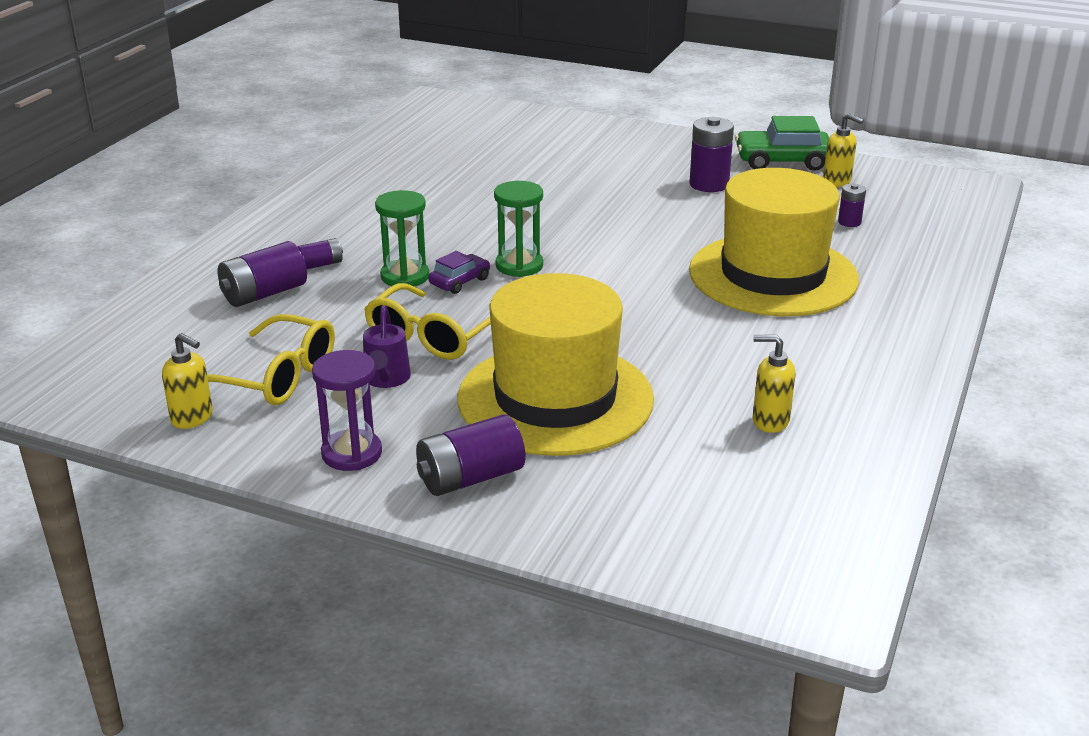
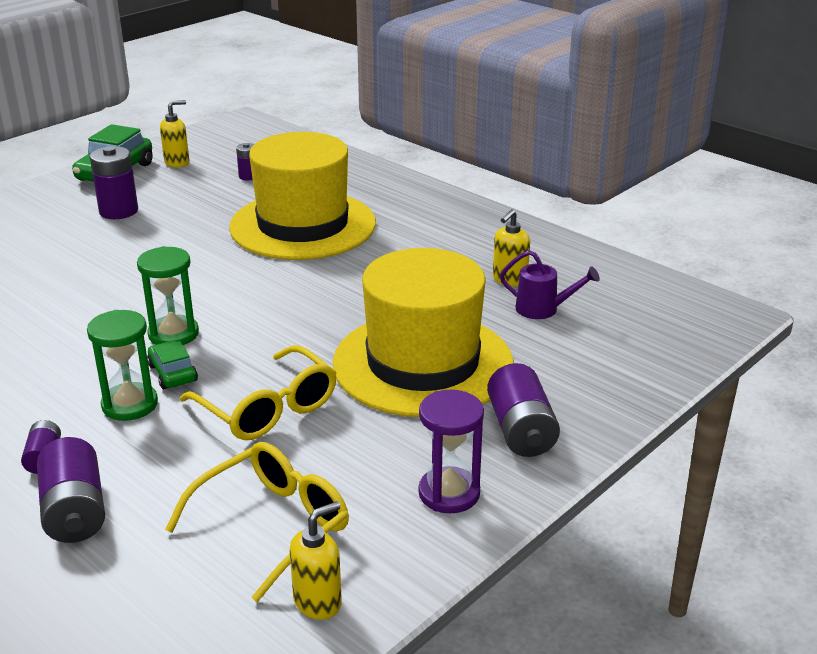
camera: 70 degrees left, 0 degrees up
purple watering can [363,305,411,388] -> purple watering can moved to [500,250,600,319]
purple car [428,251,490,294] -> green car [147,341,198,389]

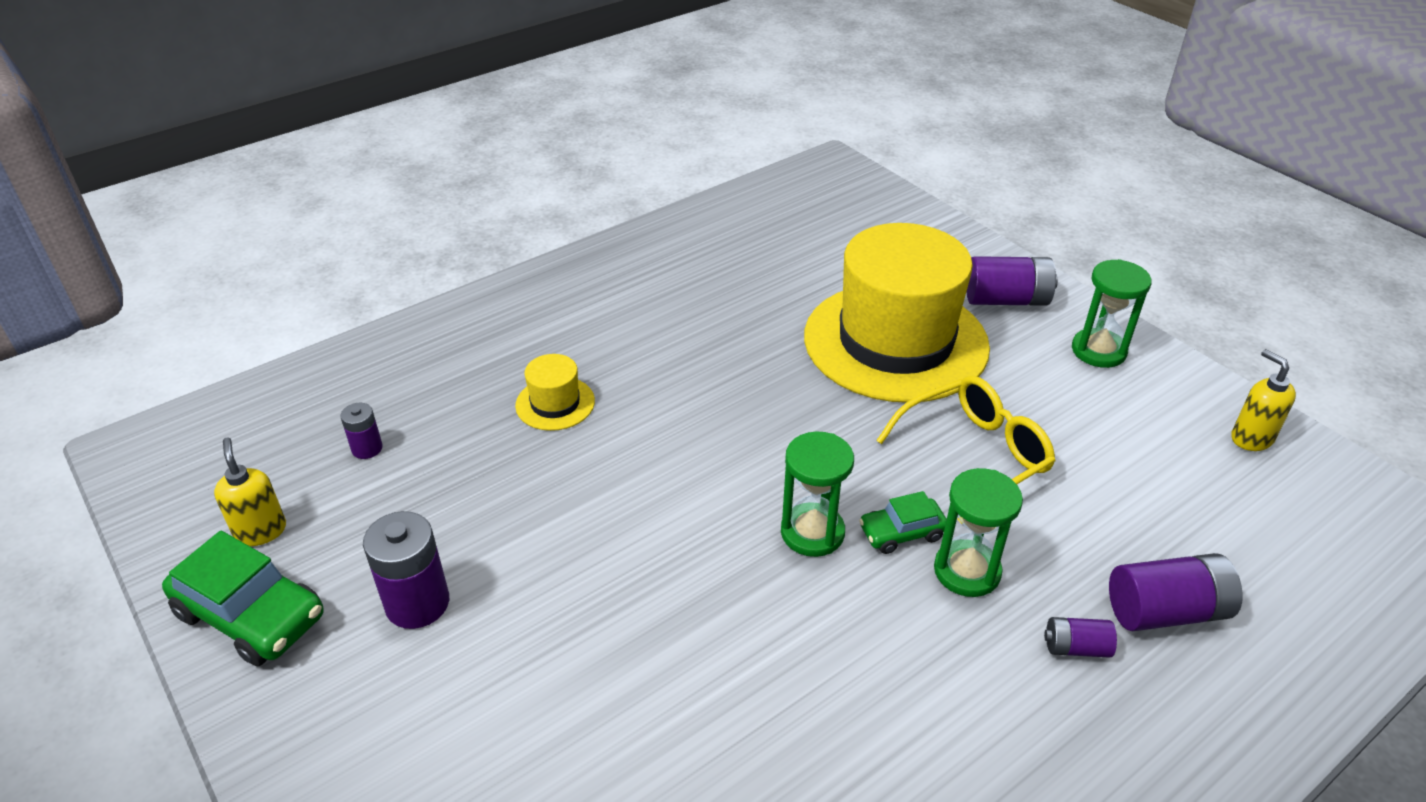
camera: 80 degrees left, 10 degrees up
yellow glasses [165,442,349,602] -> none
yellow hat [229,132,376,260] -> yellow hat [515,354,595,431], size x0.40
purple hourglass [419,390,484,513] -> green hourglass [1072,259,1152,368]
yellow soap dispenser [493,209,530,287] -> none
purple watering can [500,250,600,319] -> none

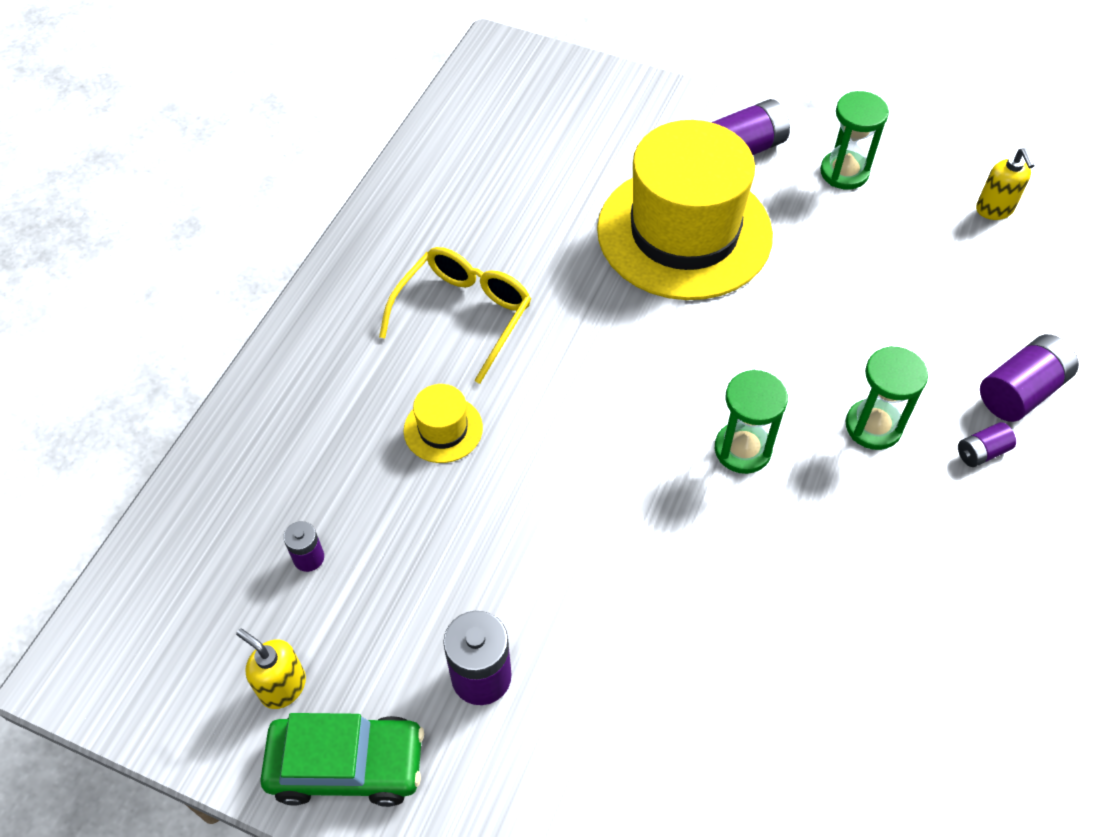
camera: 30 degrees left, 15 degrees up
green car [859,491,947,554] -> none
yellow glasses [876,376,1055,524] -> yellow glasses moved to [379,247,531,384]
yellow soap dispenser [1231,349,1296,451] -> yellow soap dispenser turned 135 degrees counterclockwise [976,148,1035,220]

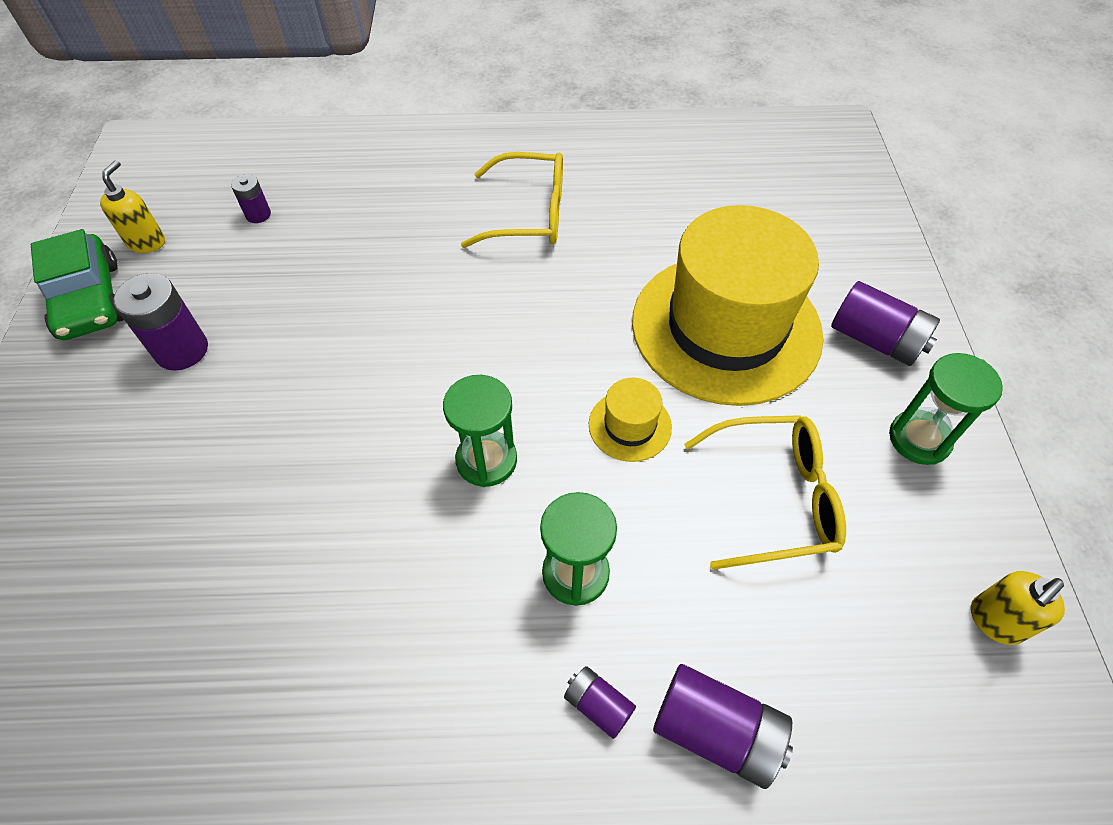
camera: 65 degrees right, 0 degrees up
yellow hat [404,384,483,463] -> yellow hat moved to [589,378,672,462]
none -> yellow glasses [684,415,846,570]

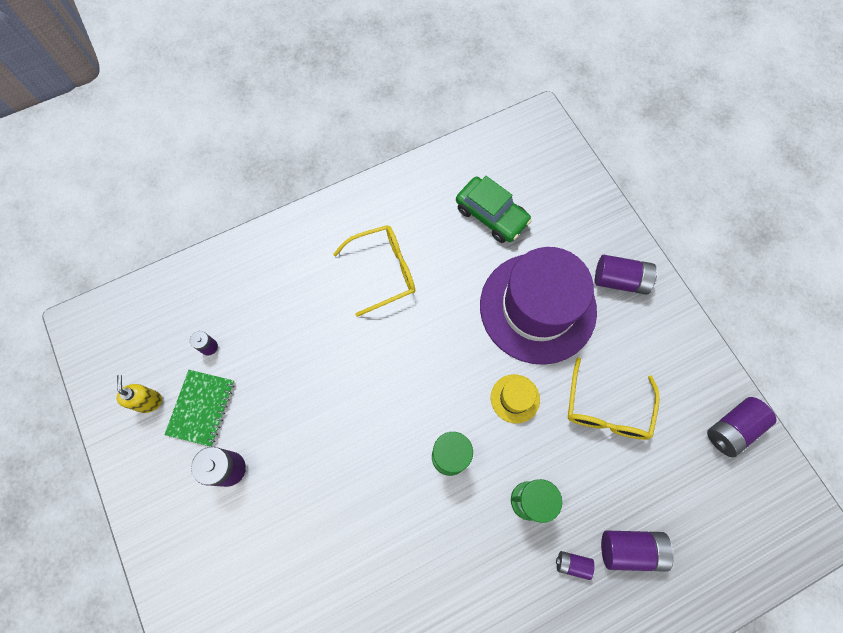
camera: 25 degrees left, 15 degrees up
green car [31,229,124,340] -> green car moved to [456,176,532,243]
yellow hat [632,205,823,406] -> purple hat [480,247,597,365]
yellow glasses [684,415,846,570] -> yellow glasses turned 135 degrees clockwise [568,357,660,440]
green hourglass [889,353,1003,465] -> none
yellow soap dispenser [971,571,1065,645] -> purple battery [707,397,777,457]
none -> green notebook [164,370,235,447]

